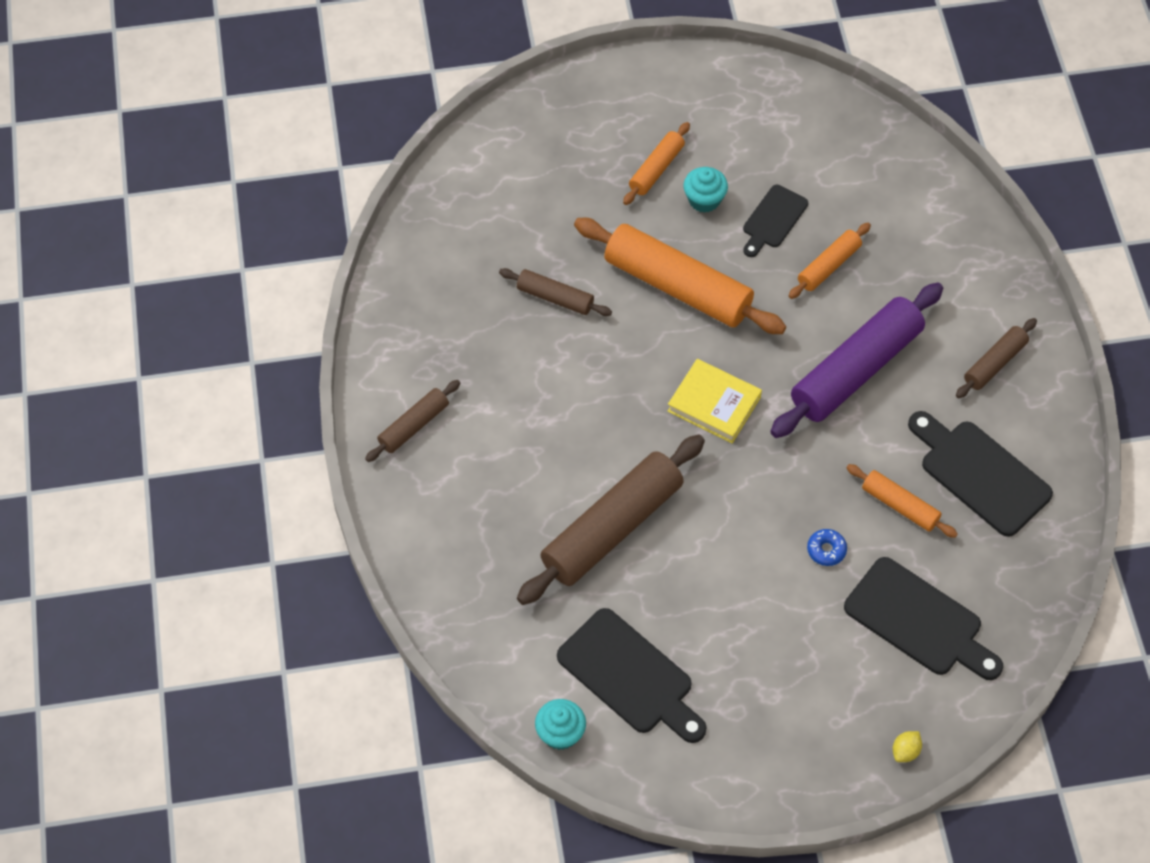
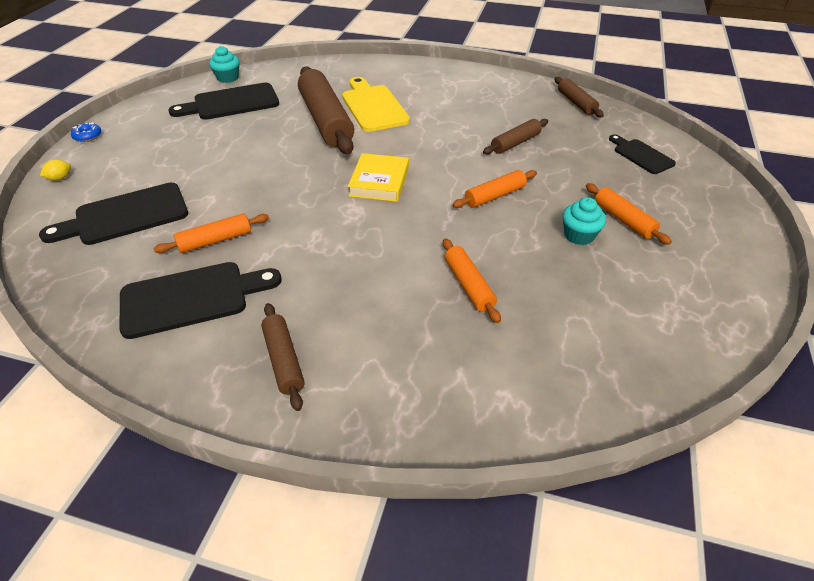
camera: 115 degrees right, 15 degrees down
brown rolling pin [365,380,460,462] -> brown rolling pin moved to [555,77,604,117]
orange rolling pin [574,218,786,334] -> orange rolling pin [452,170,537,208], size x0.51
yellow book [667,359,762,443] -> yellow book turned 45 degrees counterclockwise [348,153,409,202]
black cutting board [743,185,808,257] -> black cutting board moved to [609,134,676,174]
purple rolling pin [770,283,943,438] -> none
blue donut [807,529,847,566] -> blue donut moved to [71,122,101,142]
yellow lemon [893,731,922,762] -> yellow lemon turned 75 degrees clockwise [40,159,71,181]
none -> yellow cutting board [342,77,410,132]

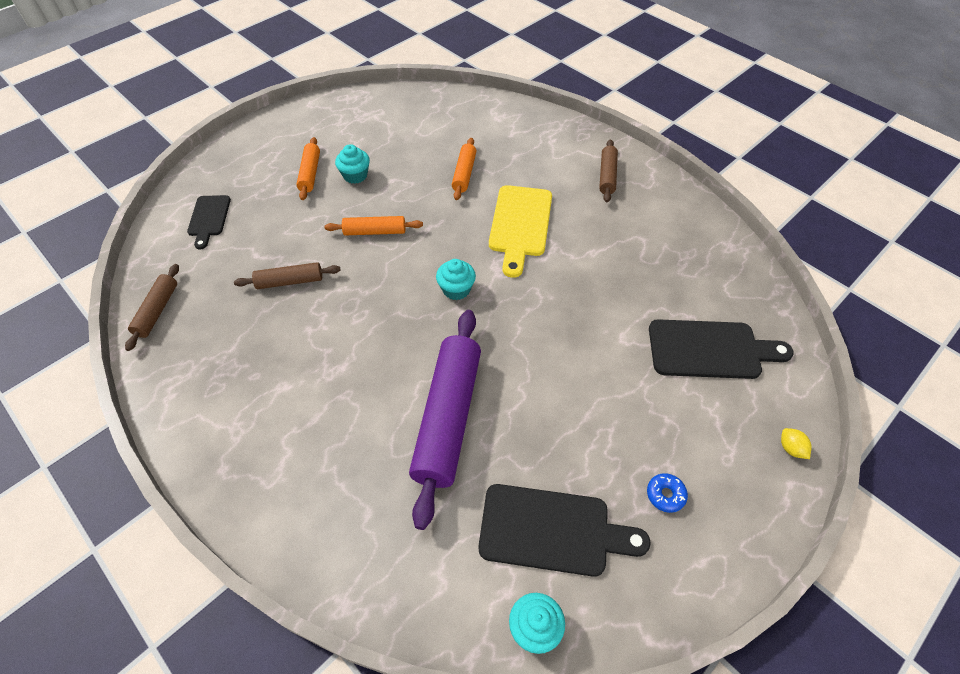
camera: 150 degrees left, 10 degrees up
yellow lemon [40,159,71,181] -> yellow lemon turned 75 degrees clockwise [781,428,812,459]
blue donut [71,122,101,142] -> blue donut moved to [647,473,688,513]
black cutting board [119,262,282,339] -> none
orange rolling pin [153,213,269,253] -> none
brown rolling pin [298,66,354,154] -> purple rolling pin [409,310,481,530]
yellow cutting board [342,77,410,132] -> yellow cutting board moved to [489,185,552,278]
yellow book [348,153,409,202] -> turquoise cupcake [436,259,476,300]

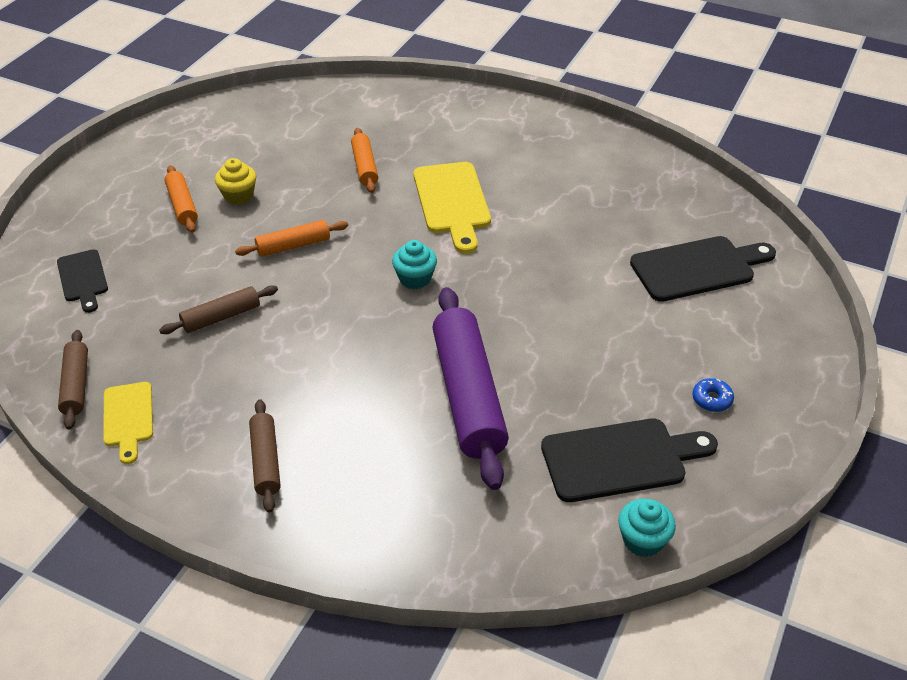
camera: 20 degrees left, 10 degrees down
turquoise cupcake [335,144,370,184] -> yellow cupcake [215,158,256,205]
brown rolling pin [599,140,618,202] -> brown rolling pin moved to [249,399,281,513]
yellow lemon [781,428,812,459] -> none
none -> yellow cutting board [103,382,153,464]

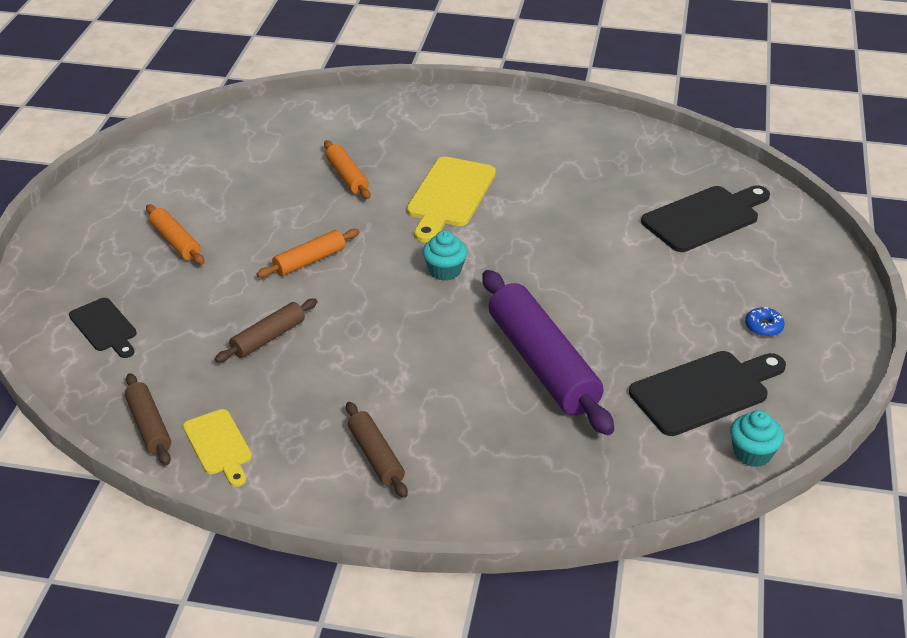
camera: 15 degrees left, 5 degrees down
yellow cupcake [215,158,256,205] -> none
yellow cutting board [414,162,491,254] -> yellow cutting board turned 45 degrees clockwise [407,157,496,243]

